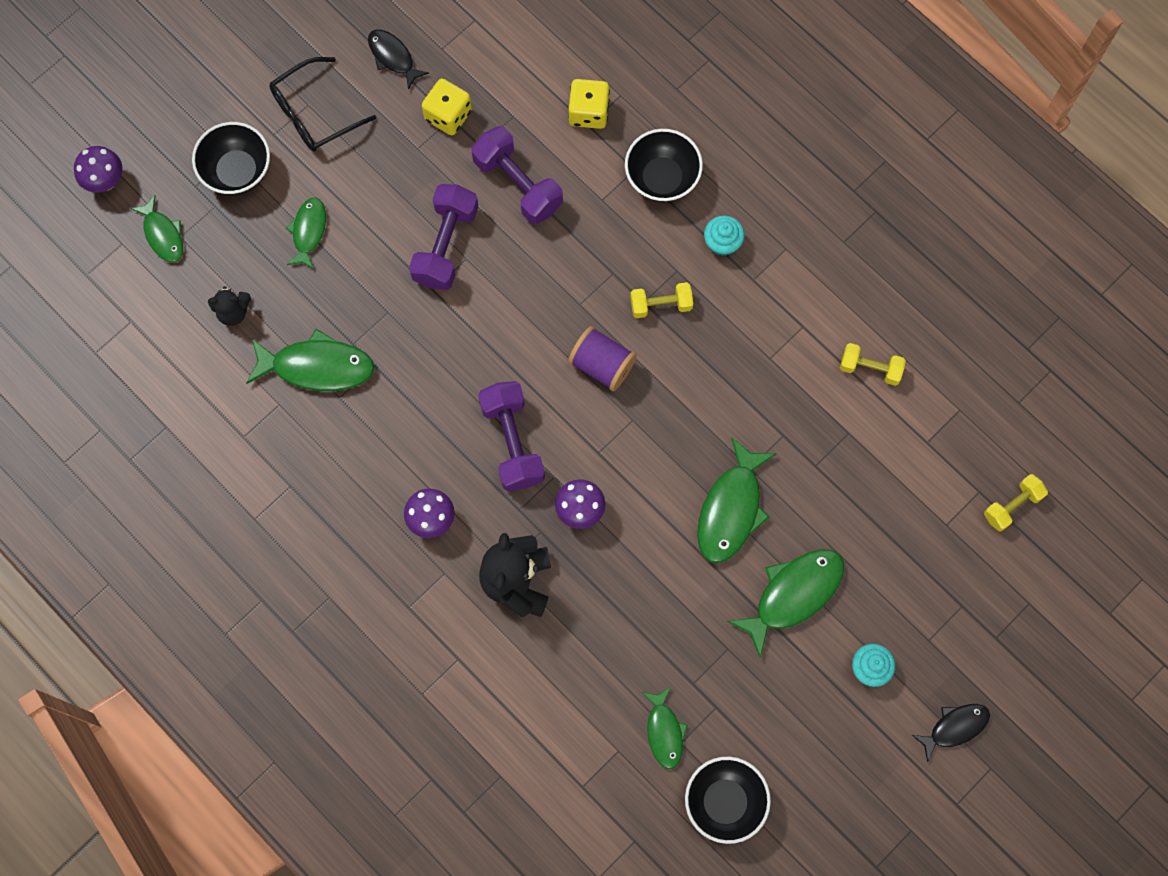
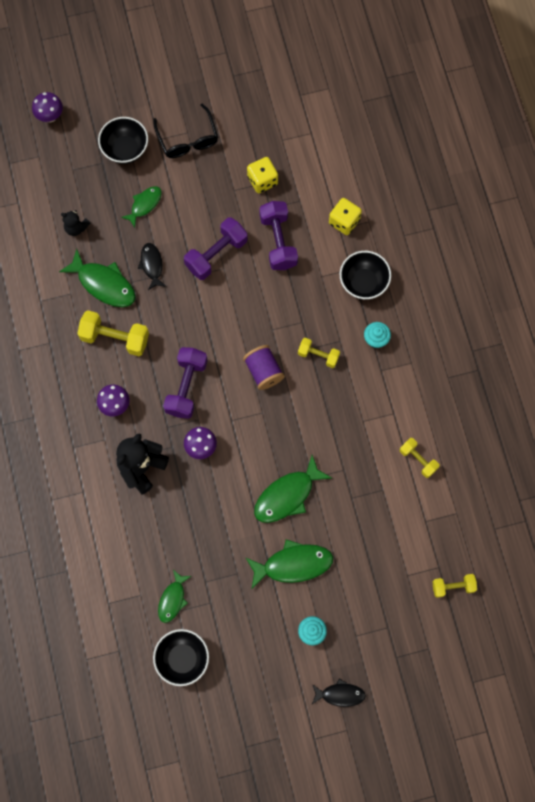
camera: 30 degrees right, 0 degrees up
green fish [130,195,183,263] -> none
black glasses [269,57,376,152] -> black glasses turned 105 degrees counterclockwise [153,104,218,158]
black fish [368,29,429,90] -> black fish moved to [138,243,166,290]
none -> yellow dumbbell [77,310,149,356]

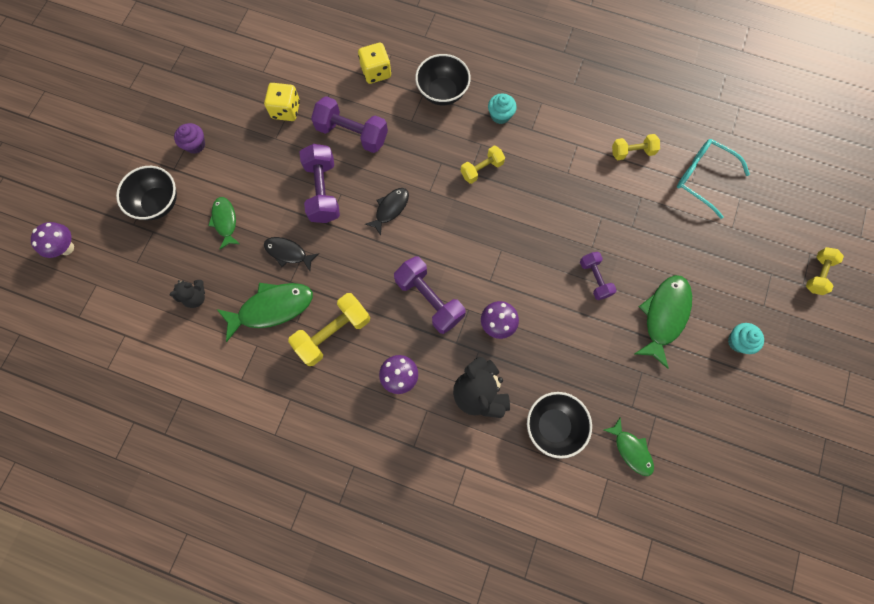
camera: 55 degrees left, 0 degrees up
black glasses [153,104,218,158] -> purple cupcake [174,123,205,154]
black bowl [153,629,209,686] -> black bowl moved to [527,392,592,459]
purple spool [243,345,285,390] -> none
green fish [254,455,332,523] -> purple dumbbell [580,252,617,300]
black fish [312,679,366,707] -> black fish moved to [365,188,409,236]
yellow dumbbell [433,574,477,598] -> yellow dumbbell moved to [806,247,844,295]
none -> turquoise glasses [677,139,750,219]

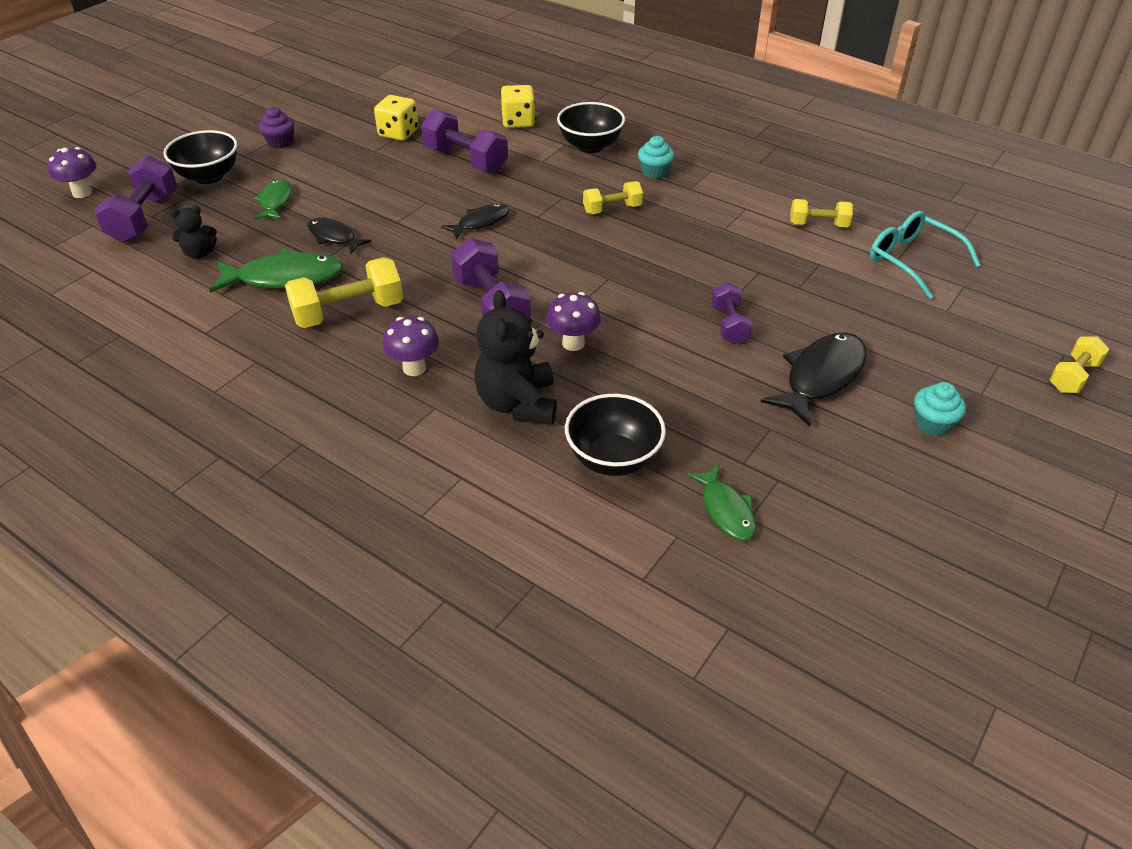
camera: 15 degrees right, 30 degrees down
purple dumbbell [300,144,340,223] -> purple dumbbell moved to [94,156,178,243]
green fish [634,275,692,369] -> black fish [761,332,867,427]

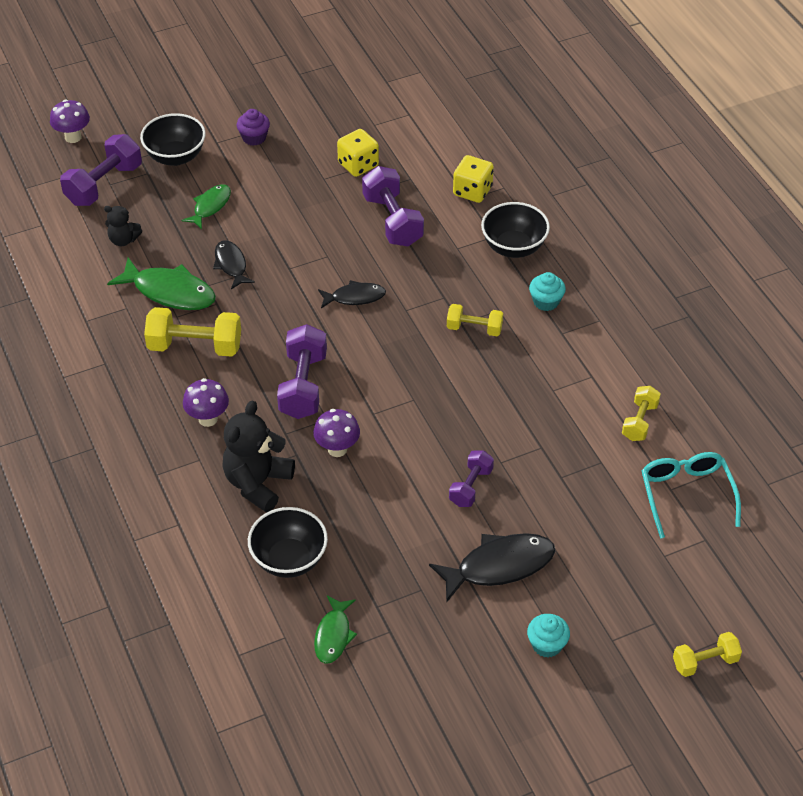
camera: 30 degrees right, 5 degrees up
yellow dumbbell [790,199,853,227] -> yellow dumbbell turned 75 degrees clockwise [622,386,661,441]

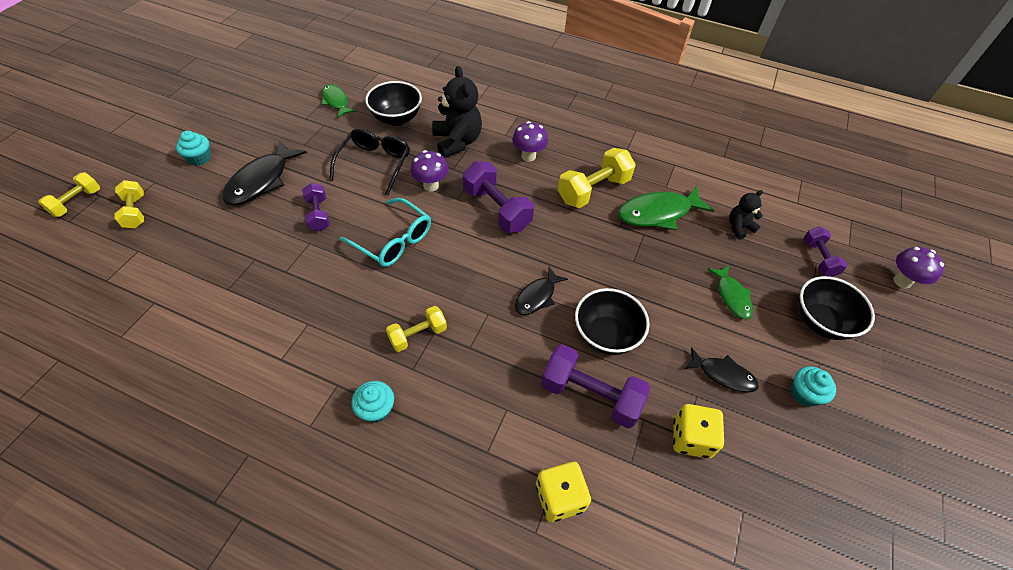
camera: 135 degrees right, 5 degrees up
purple dumbbell [60,134,142,206] -> purple dumbbell [803,226,848,277], size x0.60
black fish [213,240,255,289] -> black fish moved to [684,347,759,392]
purple cupcake [237,109,270,146] -> turquoise cupcake [791,366,836,407]
black bowl [481,202,550,258] -> black bowl moved to [575,288,650,355]
yellow dumbbell [622,386,661,441] -> yellow dumbbell moved to [114,180,144,229]
turquoise glasses [641,452,741,539] -> turquoise glasses moved to [339,198,431,267]
none -> black glasses [329,128,410,195]

